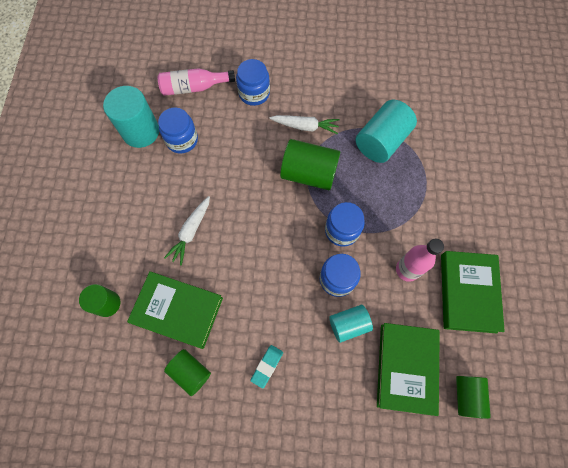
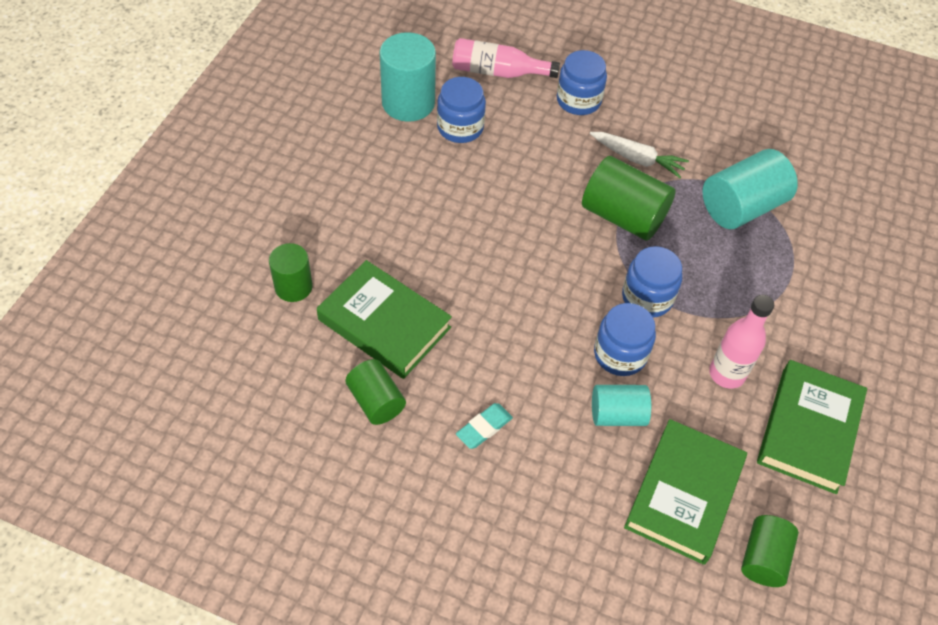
camera: 15 degrees right, 15 degrees down
white carrot [164,196,210,266] -> none

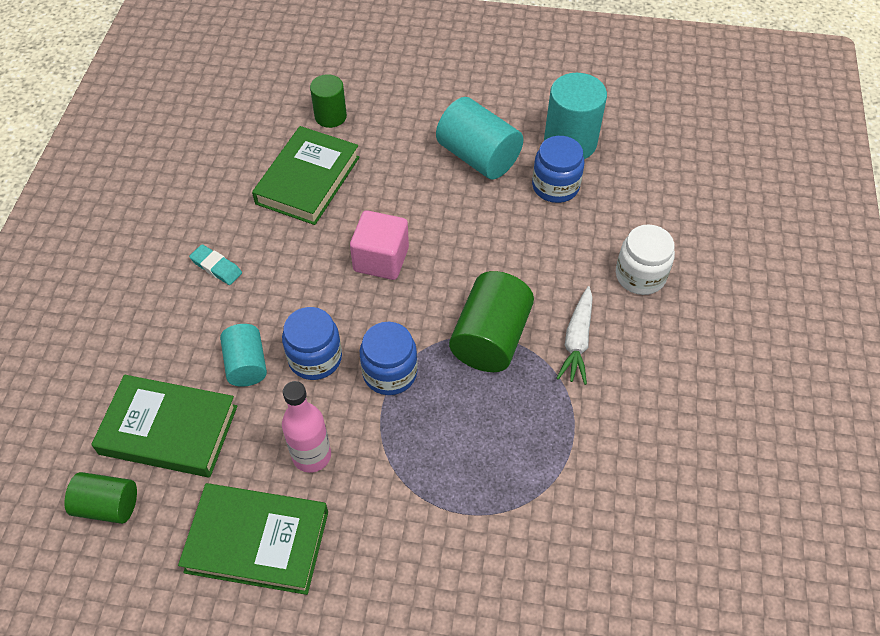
camera: 80 degrees right, 0 degrees up
green cylinder [345,359,406,425] -> none
pink bottle [452,38,560,78] -> none
blue jar [557,50,607,115] -> white jar [616,224,675,295]
turquoise cylinder [702,149,798,229] -> turquoise cylinder moved to [436,97,523,179]
none -> pink cube [350,210,409,280]

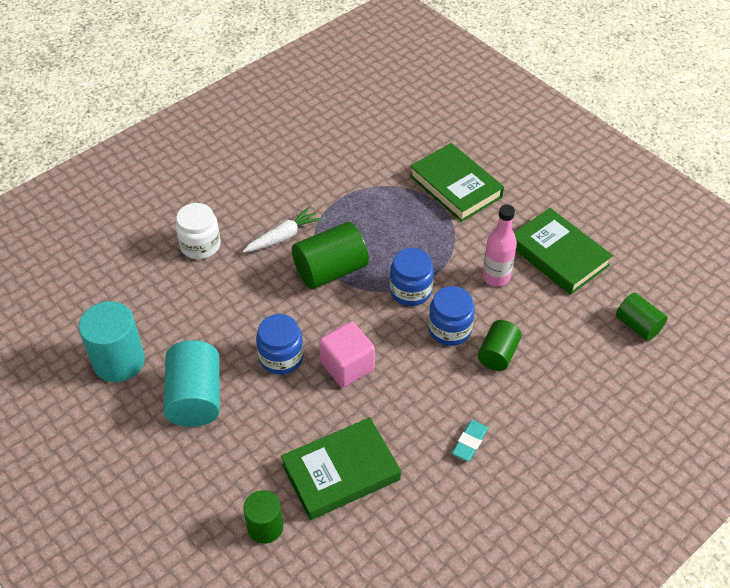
camera: 140 degrees left, 5 degrees down
green book [91,375,237,477] -> green book moved to [410,143,504,222]
turquoise eraser [189,244,242,285] -> turquoise eraser turned 45 degrees clockwise [452,420,488,461]
turquoise cylinder [220,324,267,387] -> green cylinder [478,320,522,371]
blue jar [532,136,584,203] -> blue jar moved to [256,314,304,375]

